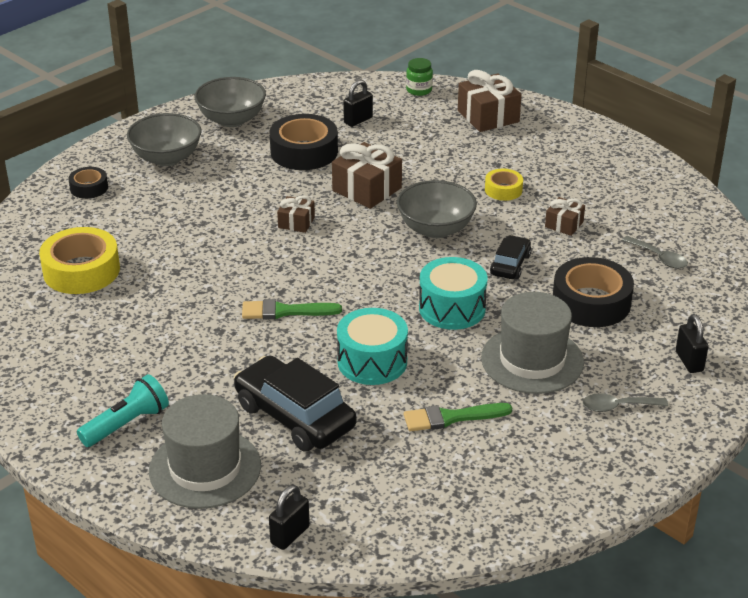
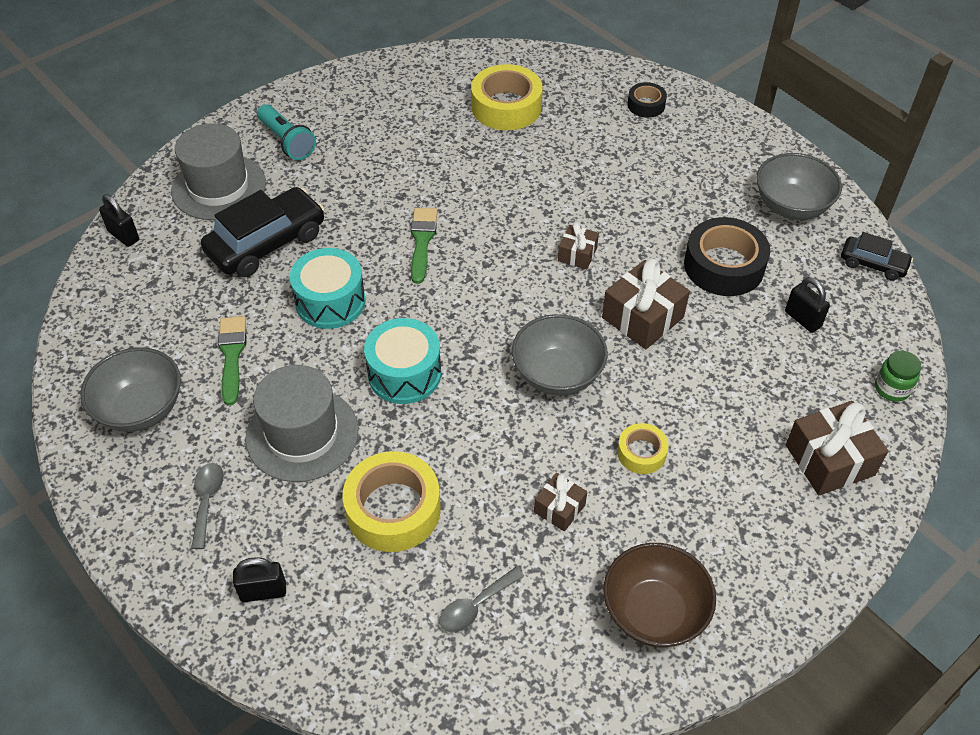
camera: 95 degrees right, 15 degrees up
grey bowl [127,113,202,166] -> grey bowl moved to [80,347,181,432]
black car [490,235,531,279] -> black car moved to [841,232,913,281]
black tape [553,257,634,327] -> yellow tape [342,451,441,552]
none -> brown bowl [603,543,716,648]

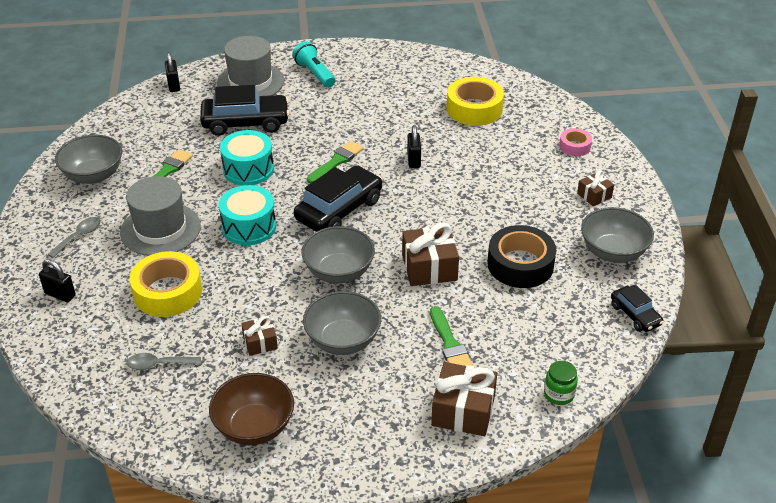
camera: 35 degrees right, 10 degrees down
turquoise flashlight [257,104,316,160] -> turquoise flashlight turned 150 degrees clockwise [292,41,336,88]
brown gift [558,222,599,270] -> brown gift moved to [577,170,614,206]
yellow tape [617,423,669,474] -> grey bowl [303,291,381,355]
black tape [627,82,667,118] -> pink tape [559,128,592,156]
black padlock [785,277,830,333] -> black padlock moved to [407,125,421,168]
none -> black car [294,165,383,232]
none -> green brush [430,306,473,366]

